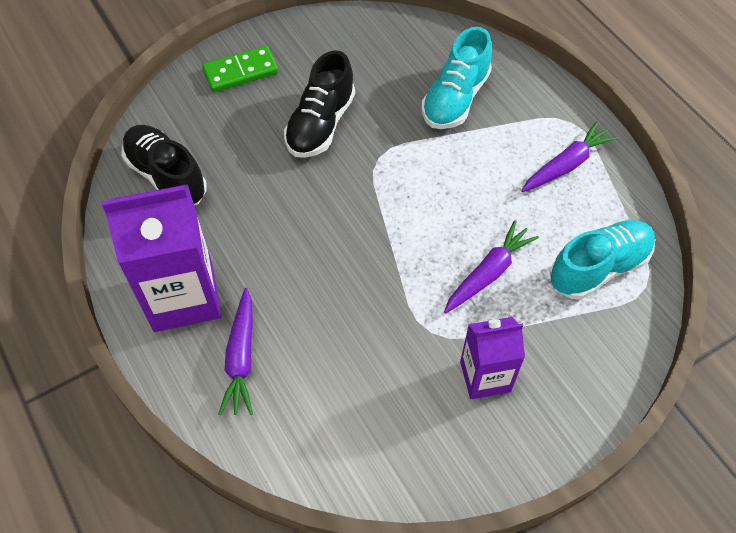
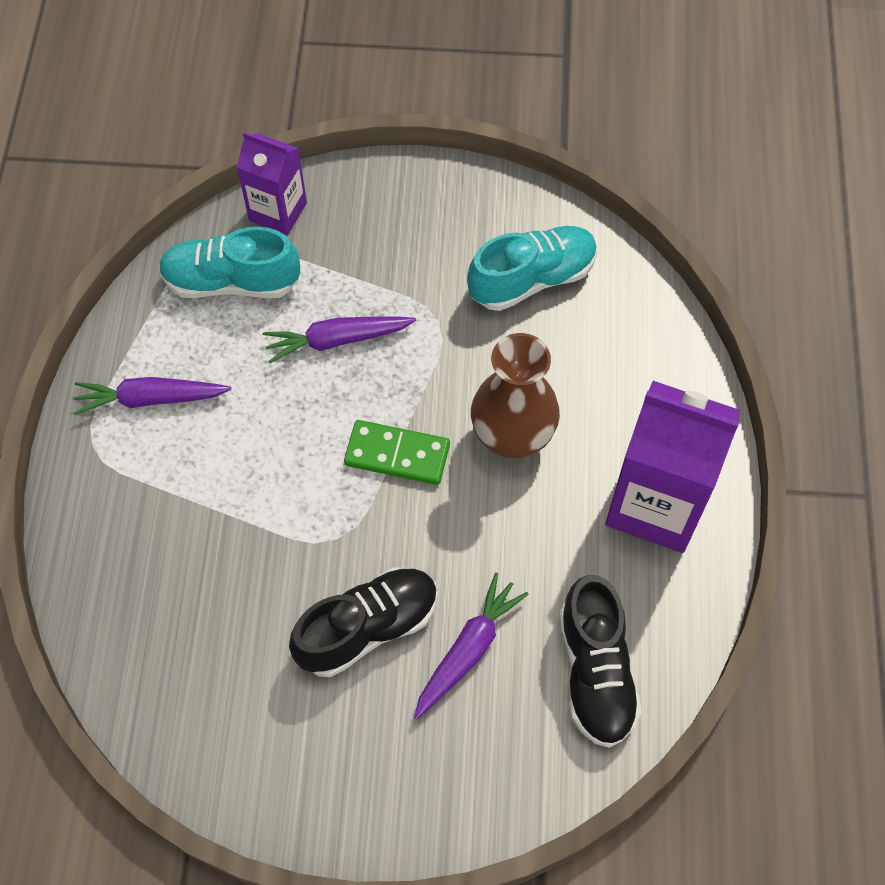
camera: 145 degrees left, 5 degrees up
green domino [202,46,278,92] -> green domino moved to [344,420,450,485]
purple carrot [218,288,253,415] -> purple carrot moved to [414,573,529,719]
turquoise shoe [422,27,492,129] -> turquoise shoe moved to [467,226,597,311]
purple carton [460,317,525,399] -> purple carton moved to [237,132,307,235]
none -> brown vase [471,333,560,458]

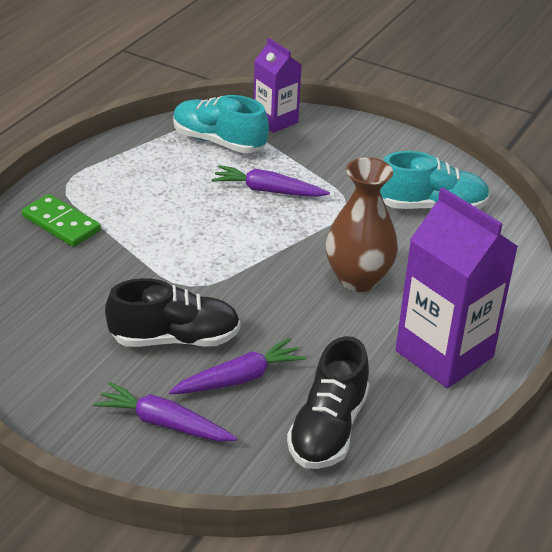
camera: 25 degrees right, 25 degrees down
purple carrot [74,377,231,415] -> purple carrot moved to [93,382,237,441]
green domino [344,420,450,485] -> green domino moved to [22,194,101,247]

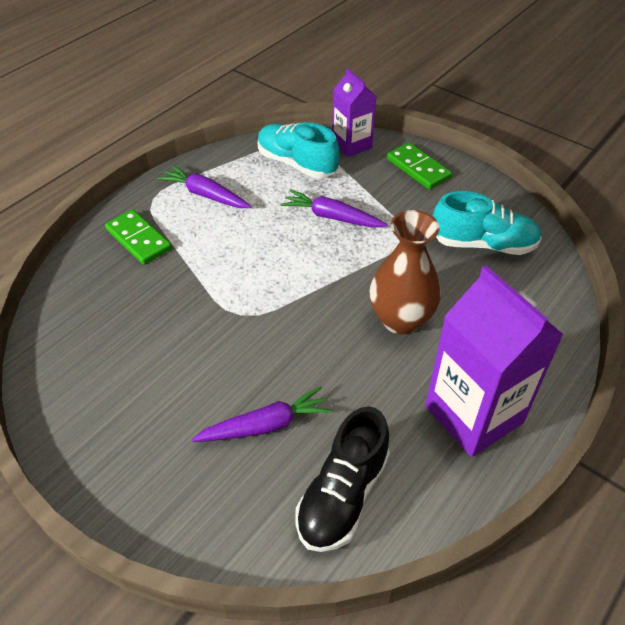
camera: 10 degrees right, 10 degrees up
purple carrot [93,382,237,441] -> purple carrot moved to [157,165,252,208]
black shoe [105,278,240,347] -> none
none -> green domino [387,143,452,189]

